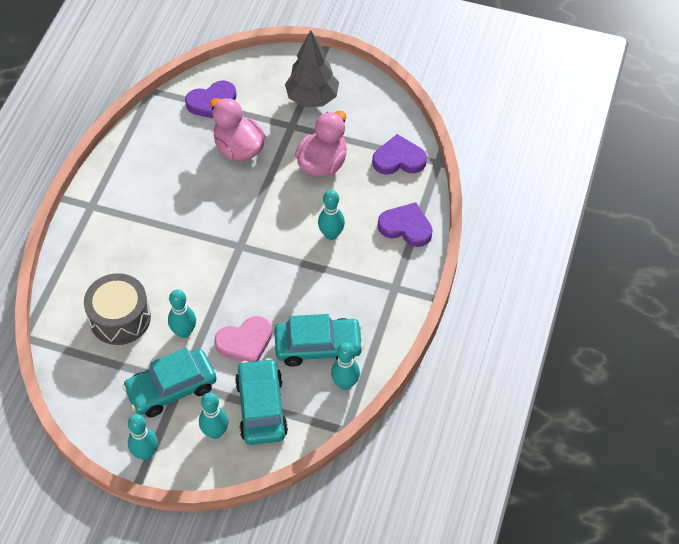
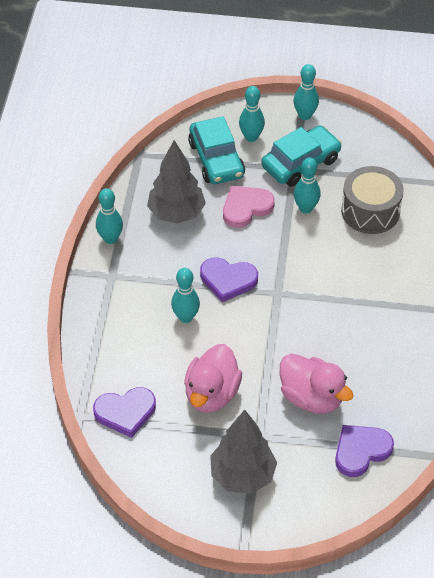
camera: 170 degrees right, 5 degrees down
turquoise car [274,314,364,367] -> grey tree [147,140,206,224]
turquoise bowling pin [331,343,360,390] -> turquoise bowling pin moved to [96,188,123,244]
purple heart [378,202,433,247] -> purple heart moved to [200,258,258,302]

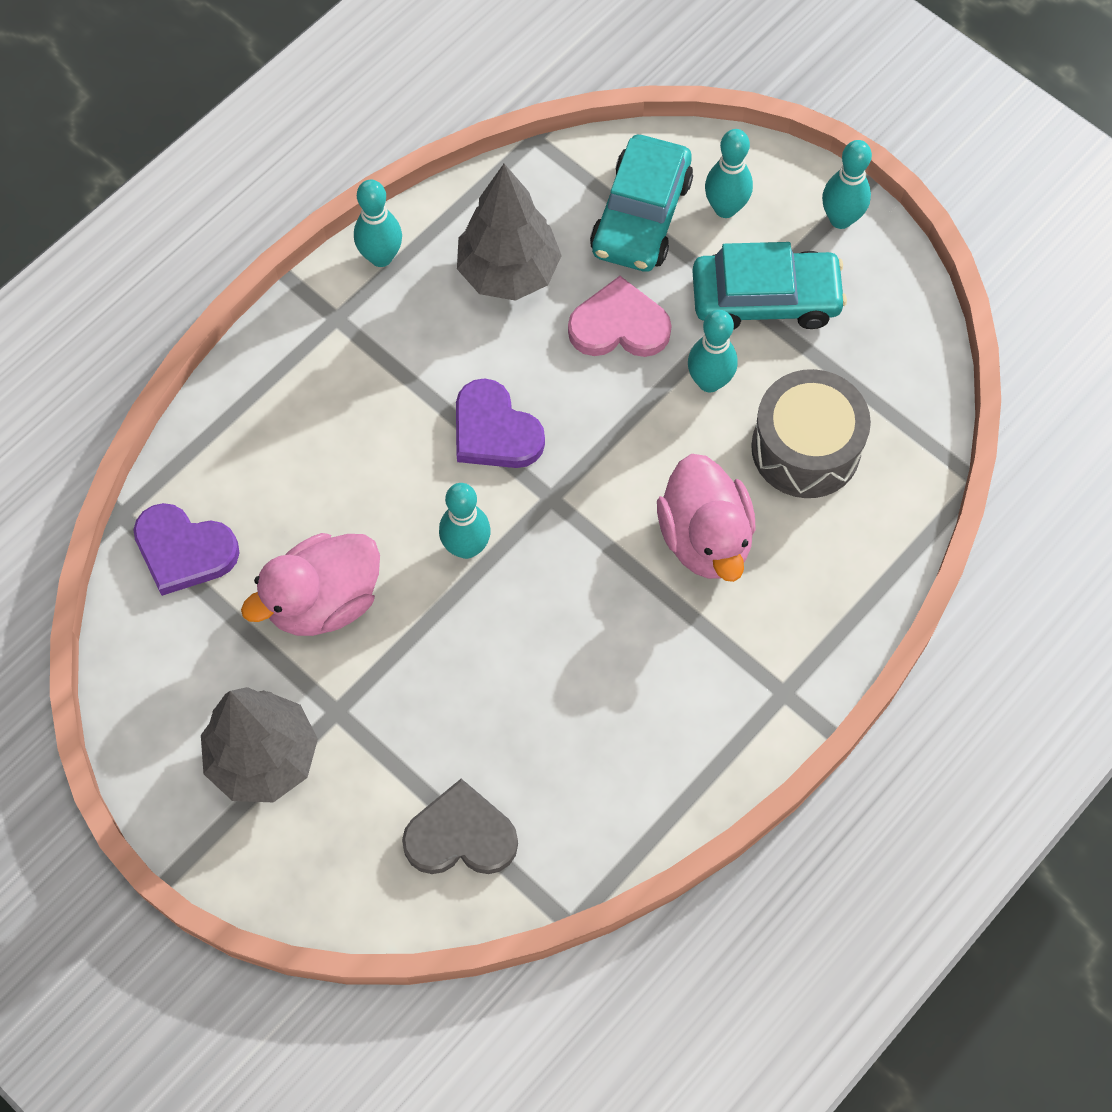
camera: 35 degrees right, 15 degrees up
turquoise bowling pin [171,268,200,323] -> turquoise bowling pin moved to [439,483,491,559]
pink duck [280,354,354,414] -> pink duck moved to [657,454,756,582]
purple heart [335,425,394,477] -> grey heart [402,779,518,874]

